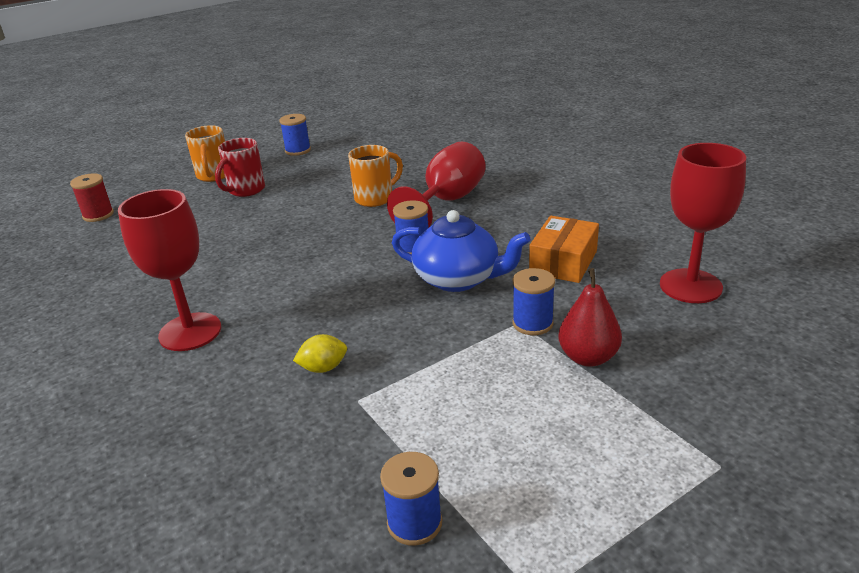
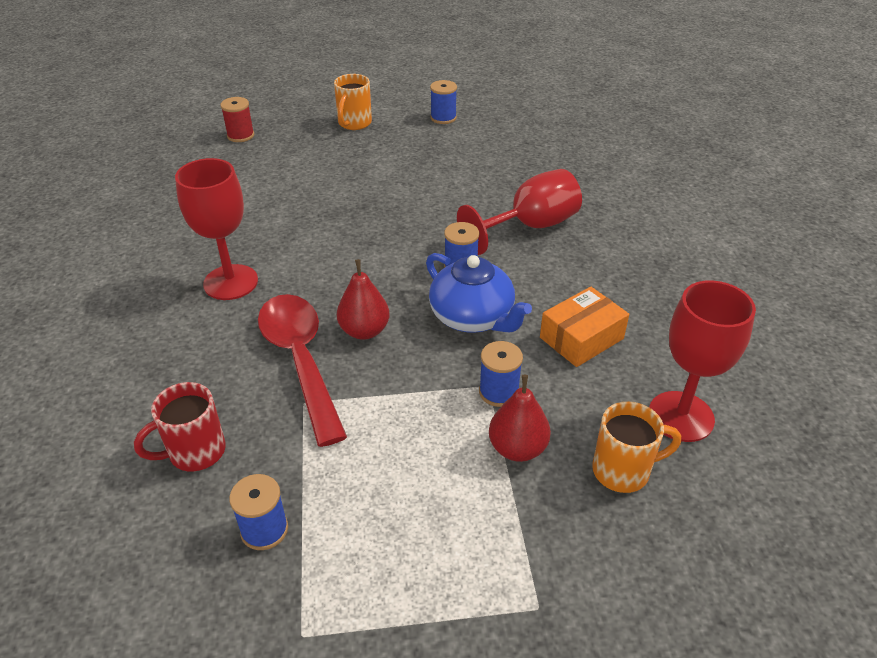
camera: 25 degrees right, 10 degrees up
red mug [215,138,265,197] -> red mug moved to [134,382,226,471]
yellow lemon [293,334,347,373] -> red spoon [258,294,347,447]
orange mug [348,145,403,207] -> orange mug moved to [592,401,681,493]
none -> red pear [337,259,390,340]

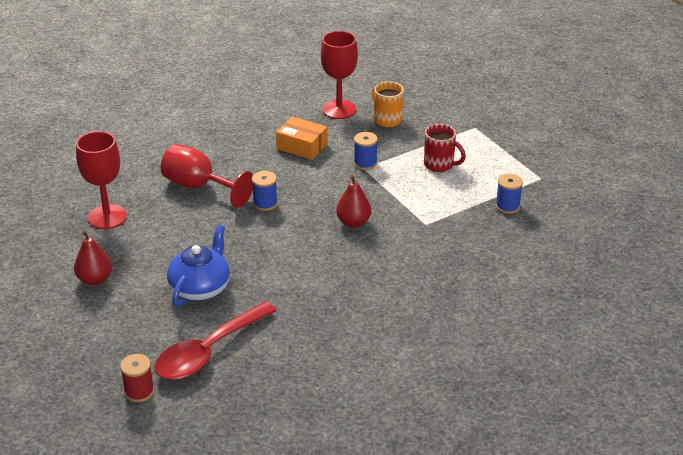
camera: 115 degrees left, 5 degrees down
red mug [134,382,226,471] -> red mug moved to [424,124,466,172]
red goblet [175,158,258,300] -> red goblet moved to [76,131,127,229]
red spoon [258,294,347,447] -> red spoon moved to [154,301,277,380]
orange mug [334,74,372,130] -> none
blue teapot [426,253,532,333] -> blue teapot moved to [167,225,230,306]
blue spool [430,80,457,124] -> none
red pear [489,375,551,462] -> red pear moved to [74,231,112,285]

